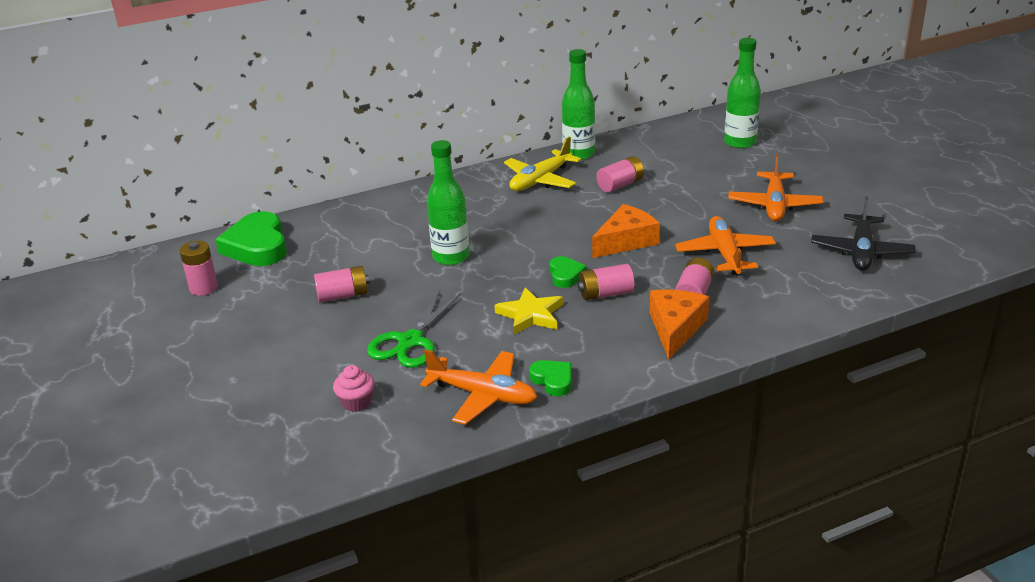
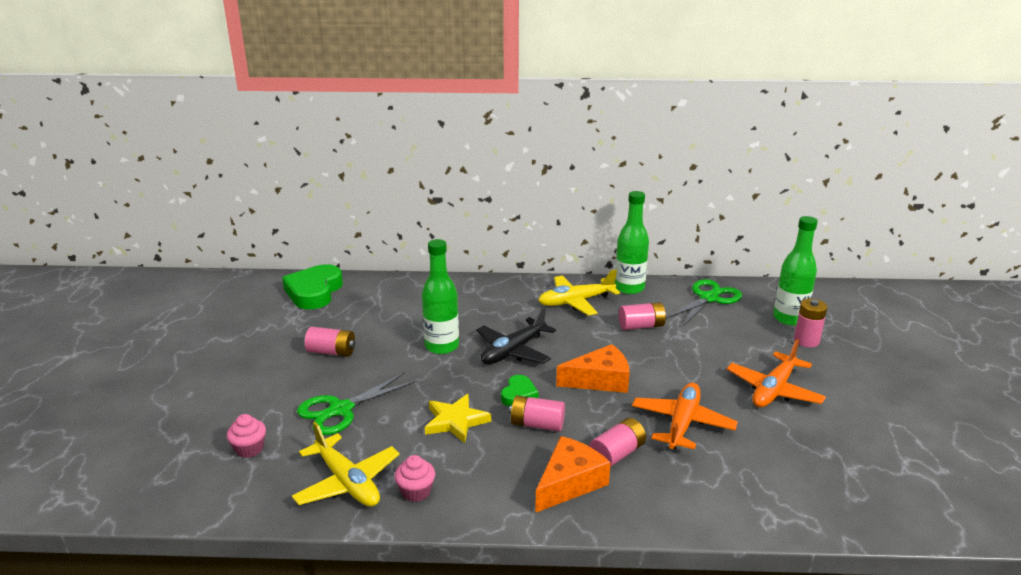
camera: 25 degrees right, 5 degrees down
pink battery [180,241,218,296] -> pink battery moved to [794,299,827,347]
orange plane [420,349,537,425] -> yellow plane [292,422,400,507]
green heart [529,360,572,396] -> pink cupcake [394,455,435,502]
black plane [811,196,916,271] -> black plane moved to [476,306,556,364]
none -> green scissors [666,279,742,327]

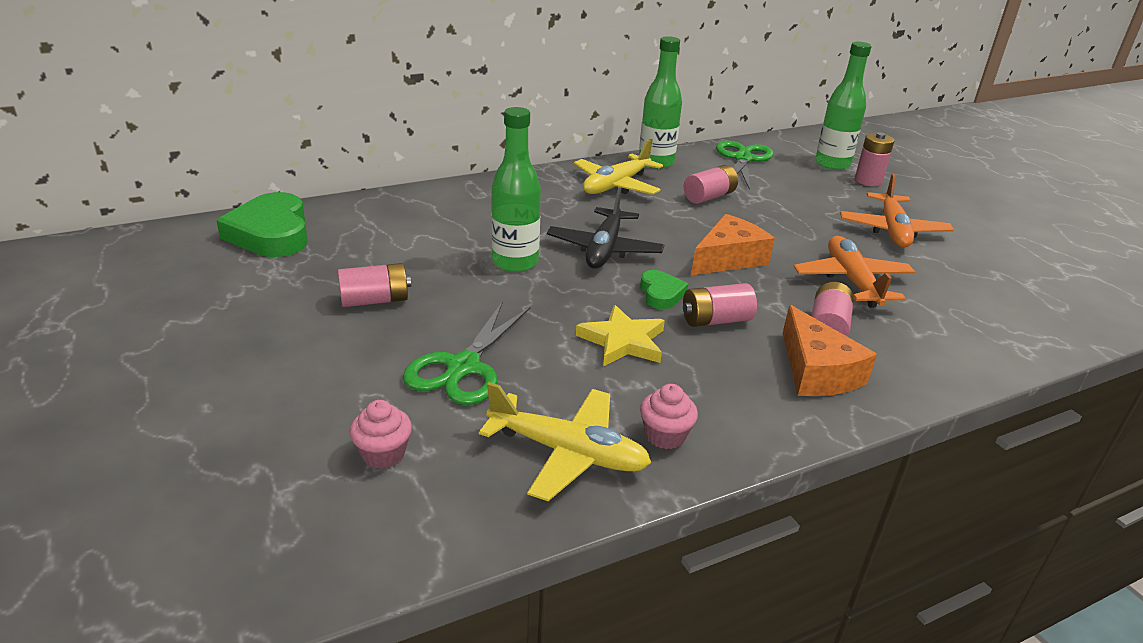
camera: 30 degrees left, 5 degrees up
orange cheese [535,436,611,513] -> orange cheese turned 150 degrees clockwise [782,305,877,396]

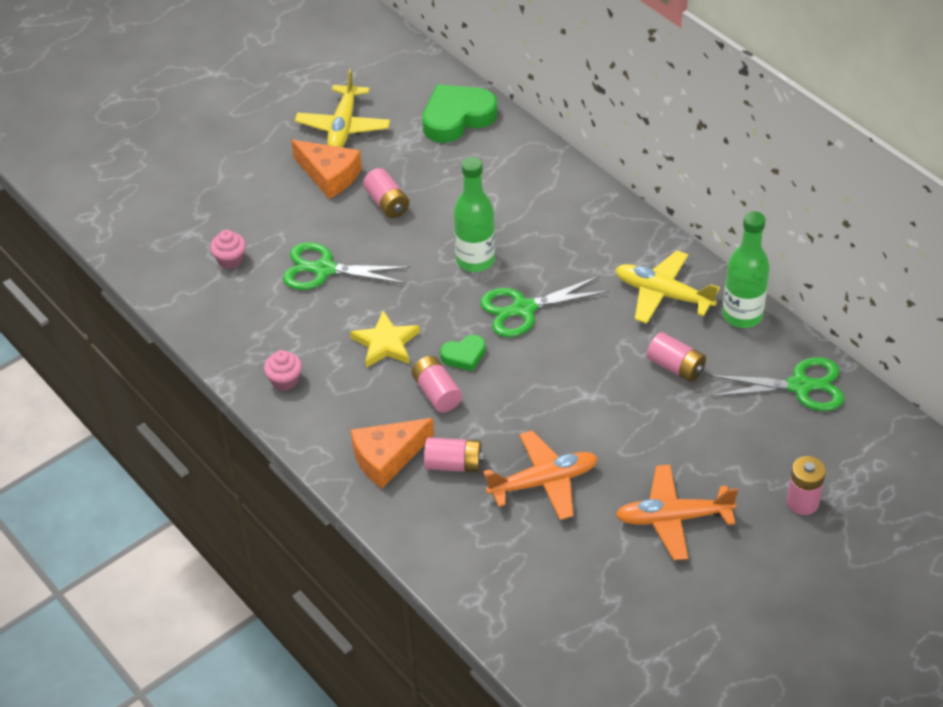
camera: 80 degrees right, 15 degrees up
yellow plane [479,382,651,501] -> yellow plane moved to [295,69,390,147]
black plane [547,188,664,269] -> green scissors [480,276,609,337]
orange cheese [691,214,775,275] -> orange cheese moved to [291,140,362,199]
green bottle [815,42,872,170] -> none

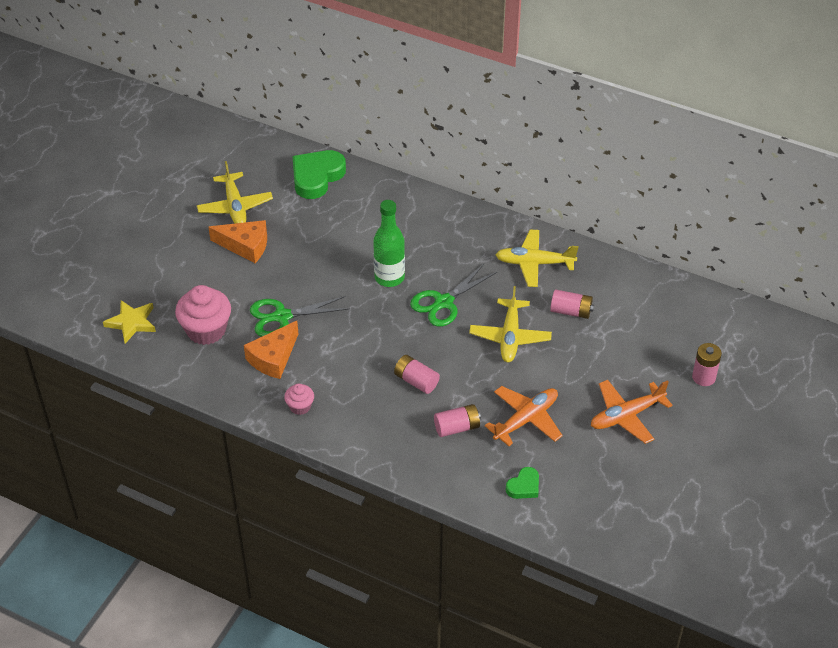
camera: 25 degrees left, 0 degrees up
pink cupcake [210,230,246,269] -> pink cupcake [175,285,231,345], size x1.93
yellow star [350,311,420,368] -> yellow star moved to [103,300,156,343]
orange cheese [351,418,434,488] -> orange cheese moved to [244,321,298,379]
pink battery [363,168,409,218] -> none
green heart [440,335,486,371] -> green heart moved to [506,467,539,499]
green scissors [708,357,844,411] -> none
green bottle [722,211,770,328] -> none
none -> yellow plane [469,286,552,362]

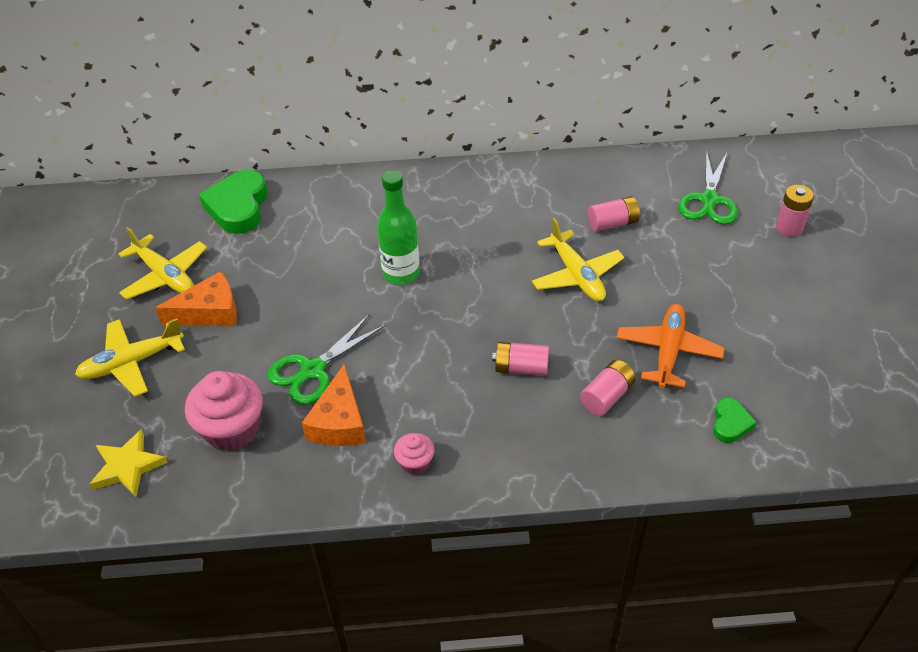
camera: 30 degrees left, 0 degrees up
green scissors [410,264,497,327] -> green scissors moved to [678,150,738,225]
yellow plane [496,229,578,287] -> yellow plane moved to [75,318,185,396]
orange plane [591,380,673,444] -> none

